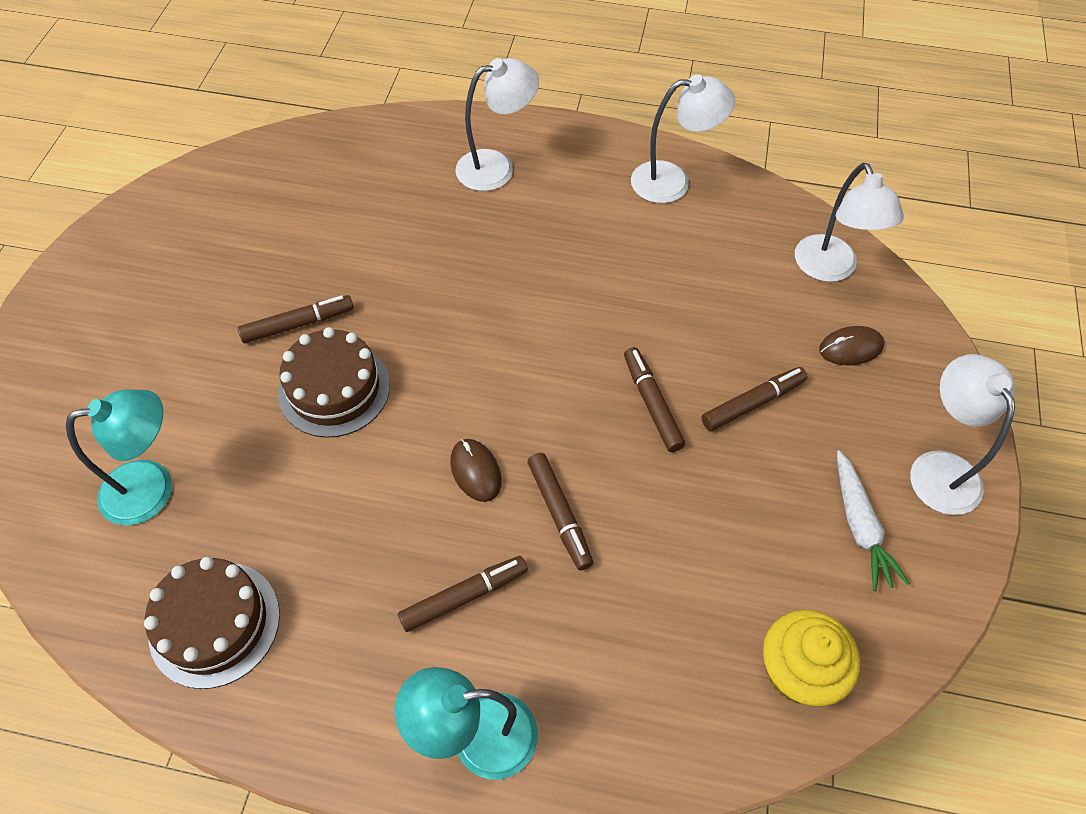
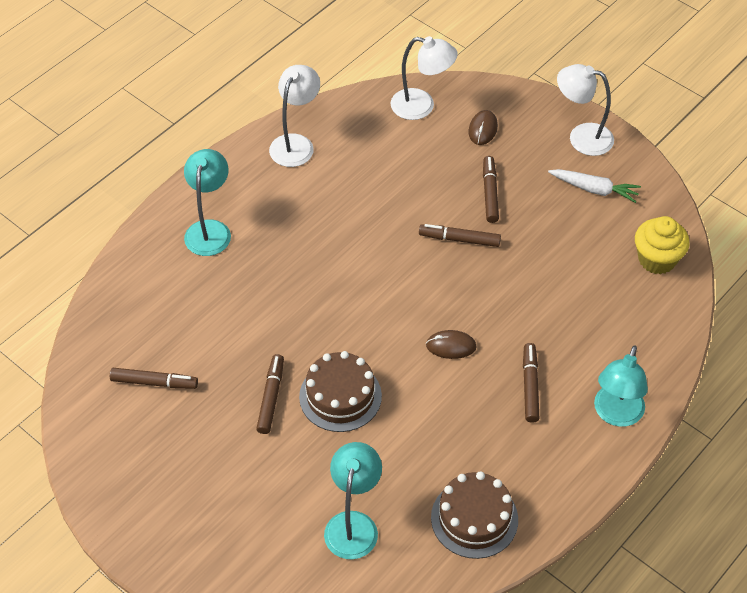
camera: 60 degrees left, 5 degrees down
white lamp [455,58,539,191] -> turquoise lamp [184,149,231,256]
brown marker [527,453,594,570] -> brown marker moved to [110,368,198,389]

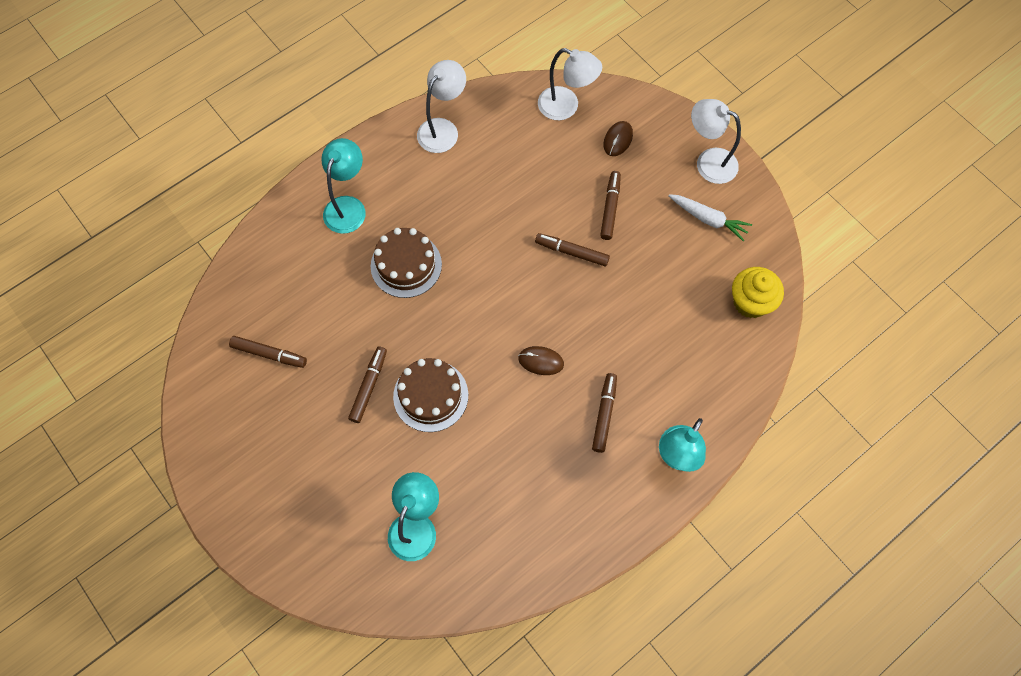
camera: 10 degrees right, 15 degrees up
brown cake [431,471,518,559] -> brown cake moved to [371,228,442,298]

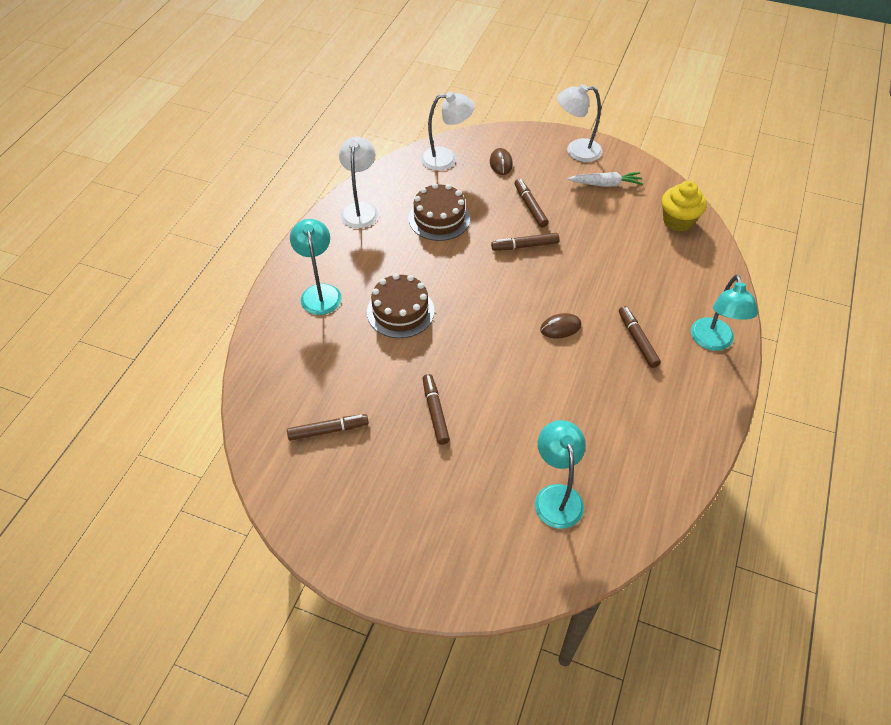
camera: 30 degrees left, 15 degrees down
brown cake [393,358,468,432] -> brown cake moved to [409,183,470,241]

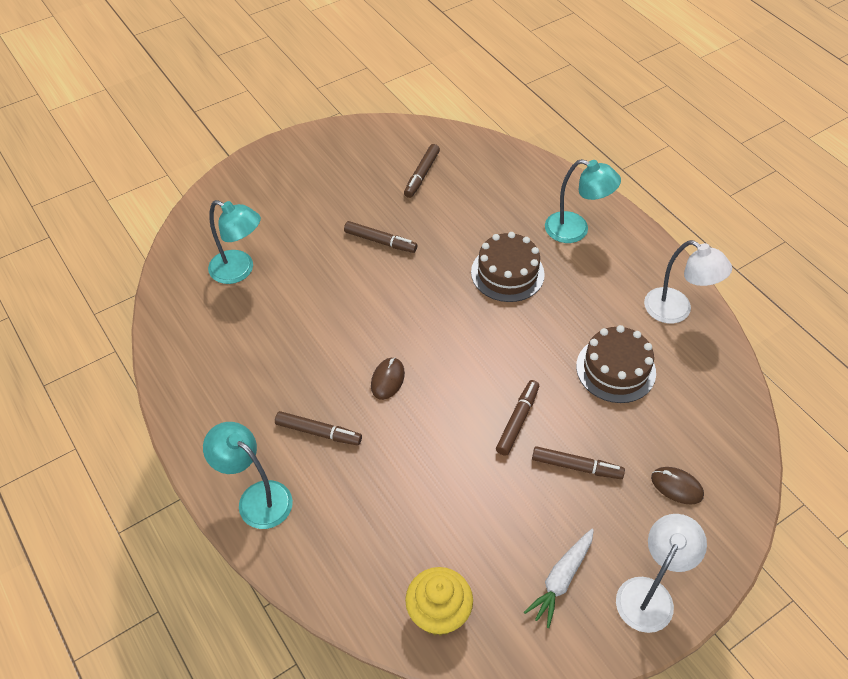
camera: 125 degrees right, 0 degrees up
white lamp [421,91,475,171] -> none

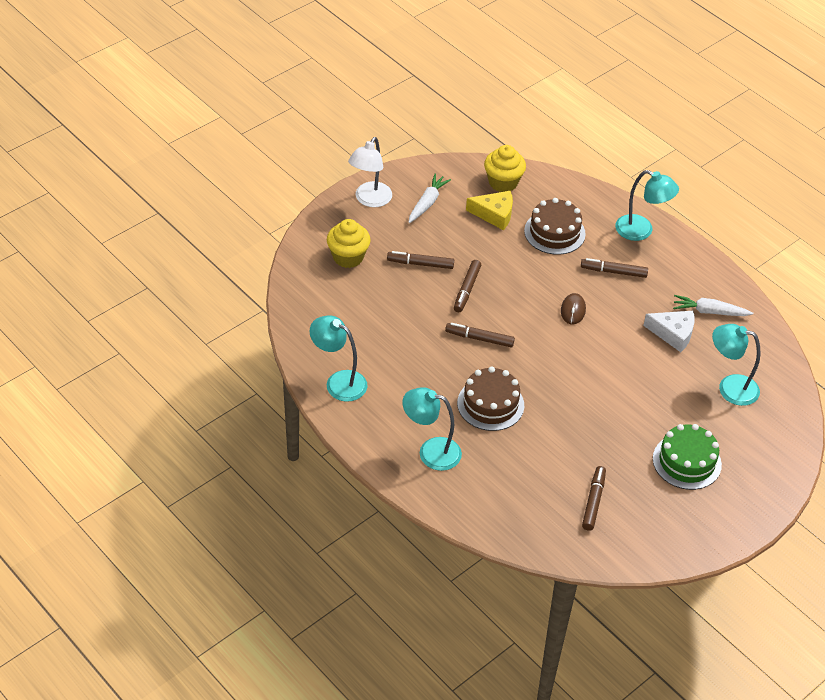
camera: 170 degrees right, 5 degrees down
brown marker [344,221,417,253] -> brown marker moved to [445,323,515,348]
brown cake [576,325,656,403] -> brown cake moved to [524,198,586,255]
white lamp [644,240,732,324] -> turquoise lamp [310,315,368,402]
brown mouse [651,467,704,505] -> yellow cupcake [327,219,371,268]
none -> yellow cheese [466,191,513,230]
none -> white cheese [643,311,695,352]
none -> green cake [653,424,722,490]
none -> white carrot [673,295,753,316]

